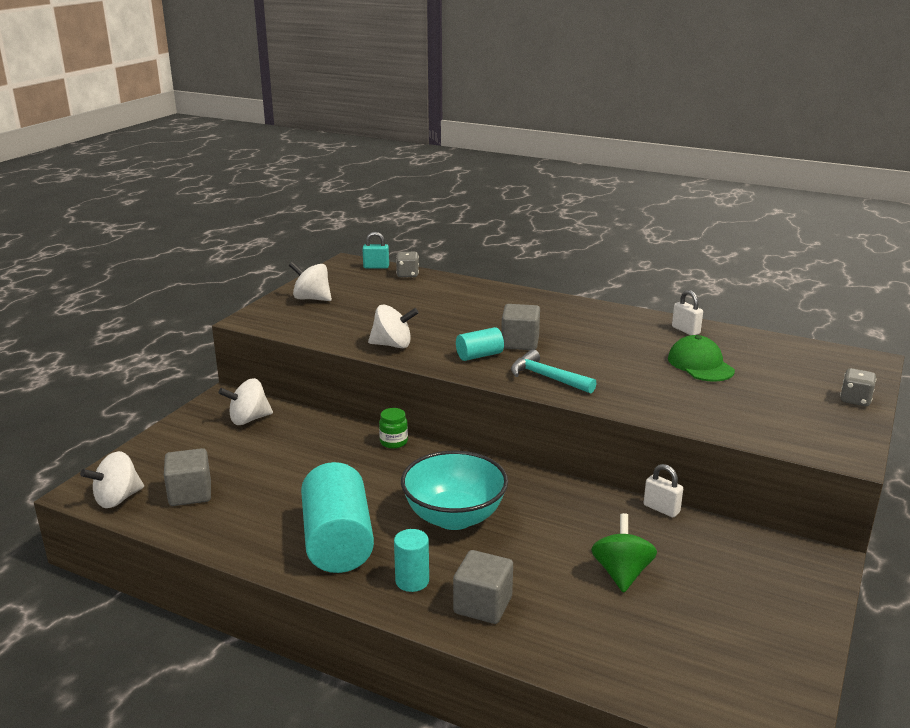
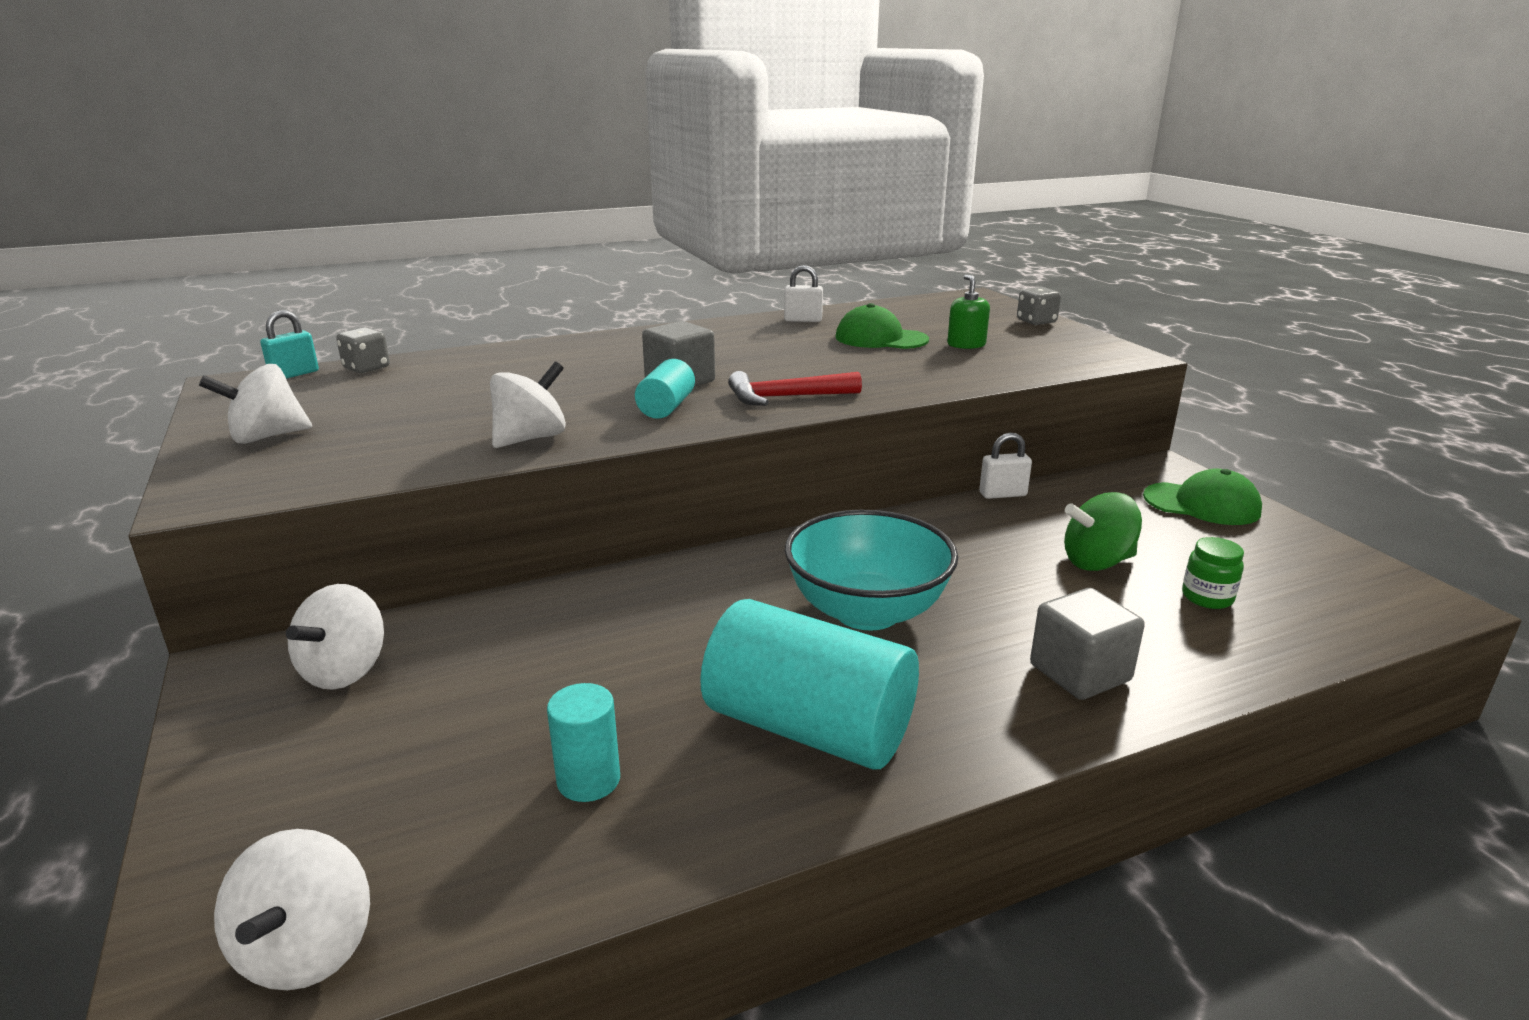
camera: 50 degrees left, 0 degrees up
grey cube [164,448,211,506] -> none
green jar [379,408,408,449] -> green jar moved to [1182,537,1244,609]
turquoise cylinder [394,529,429,592] -> turquoise cylinder moved to [547,683,620,802]
turquoise hammer [511,349,597,394] -> red hammer [728,371,862,406]
green spinning top [591,513,657,593] -> green spinning top turned 60 degrees counterclockwise [1064,492,1142,571]
none -> green soap dispenser [947,275,990,349]
none -> green cap [1143,469,1262,525]

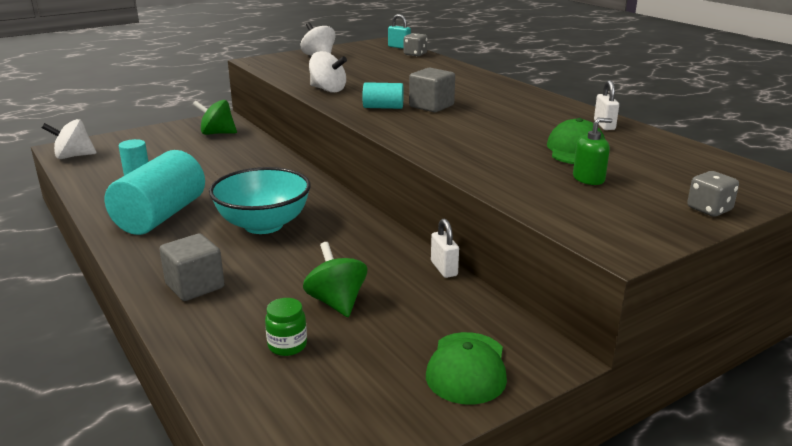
camera: 80 degrees right, 0 degrees up
white spinning top [286,584,384,690] -> green spinning top [192,100,237,135]
red hammer [728,371,862,406] -> none

